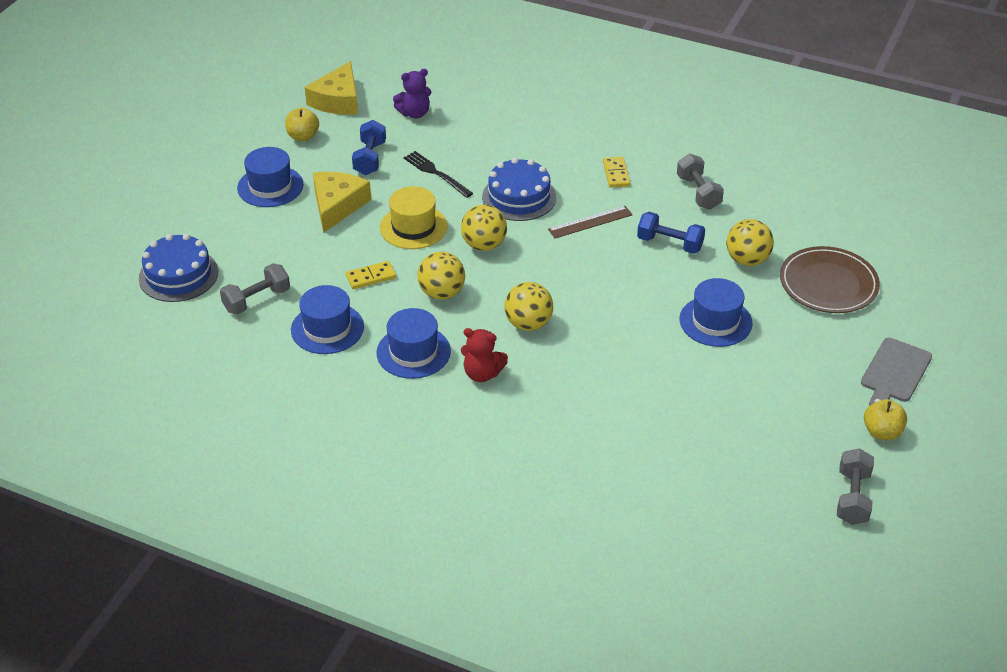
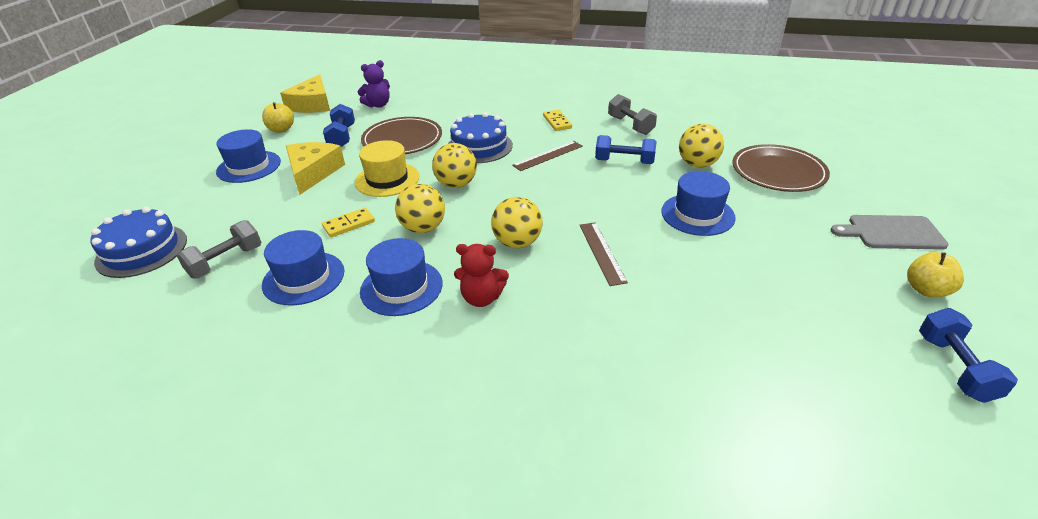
camera: 10 degrees left, 5 degrees down
black fork [404,151,473,198] -> brown plate [361,117,442,154]
grey dumbbell [837,448,874,525] -> blue dumbbell [919,308,1018,403]
grey cutting board [861,338,932,406] -> grey cutting board turned 75 degrees clockwise [831,215,949,250]
none -> brown ruler [580,222,628,286]

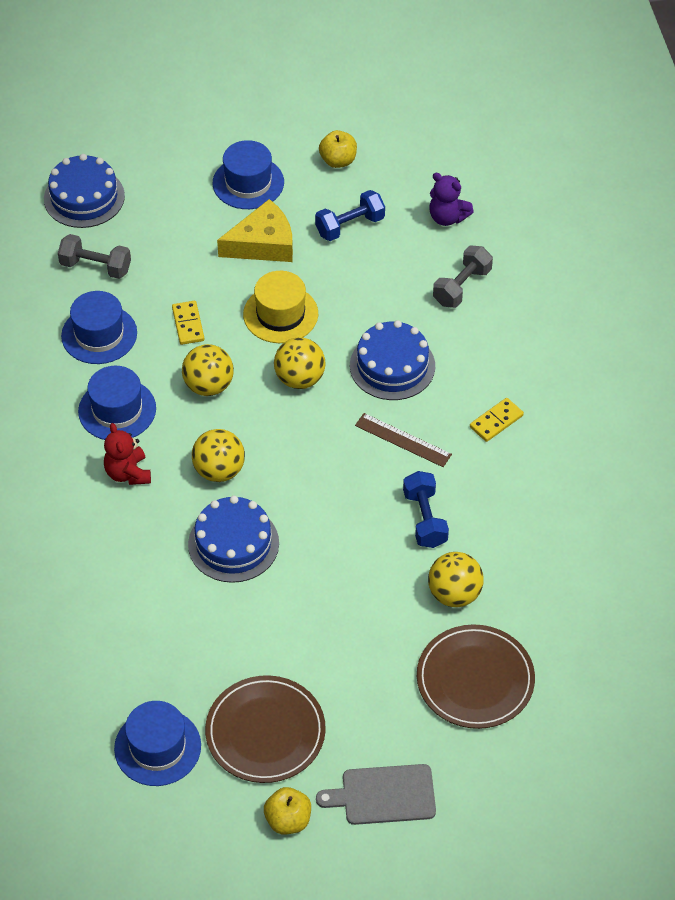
camera: 65 degrees right, 15 degrees up
yellow cheese [280,74,330,113] -> none
yellow domino [322,207,375,237] -> yellow domino turned 45 degrees clockwise [172,301,204,345]
brown plate [361,117,442,154] -> brown plate moved to [205,675,326,783]
brown ruler [580,222,628,286] -> blue cake [188,496,279,583]
grey dumbbell [608,94,657,135] -> grey dumbbell moved to [433,246,493,308]
blue hat [661,171,736,236] -> blue hat moved to [114,701,201,786]
grey cutting board [831,215,949,250] -> grey cutting board turned 75 degrees counterclockwise [316,764,436,825]
blue dumbbell [919,308,1018,403] -> none

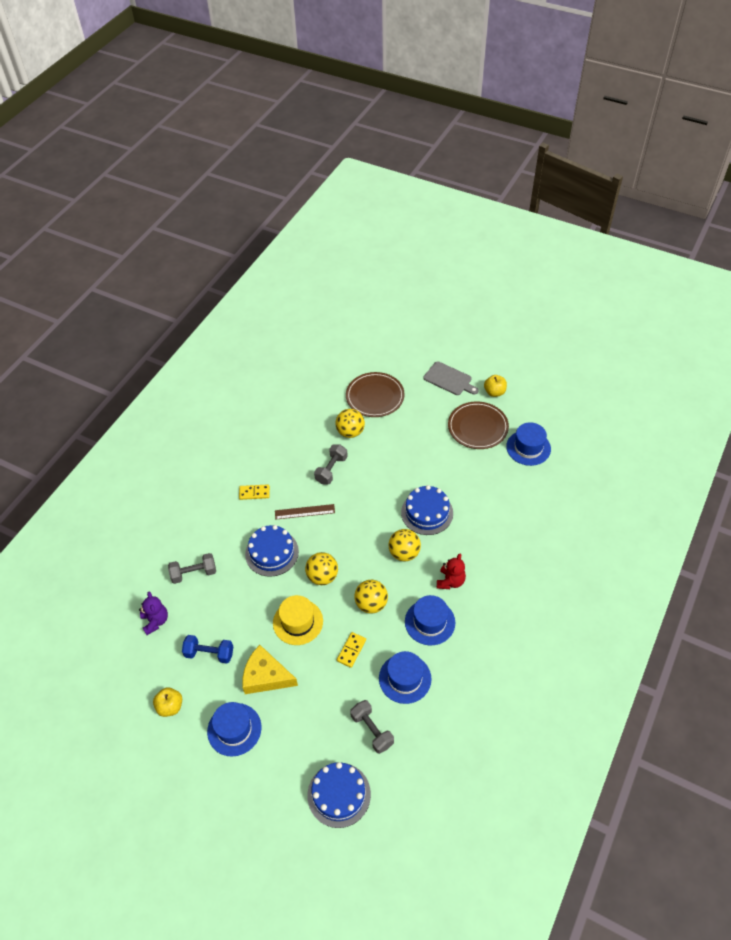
camera: 140 degrees left, 0 degrees up
brown ruler [355,413,452,467] -> brown ruler turned 75 degrees counterclockwise [275,504,335,520]
blue dumbbell [403,471,449,548] -> grey dumbbell [314,444,348,485]

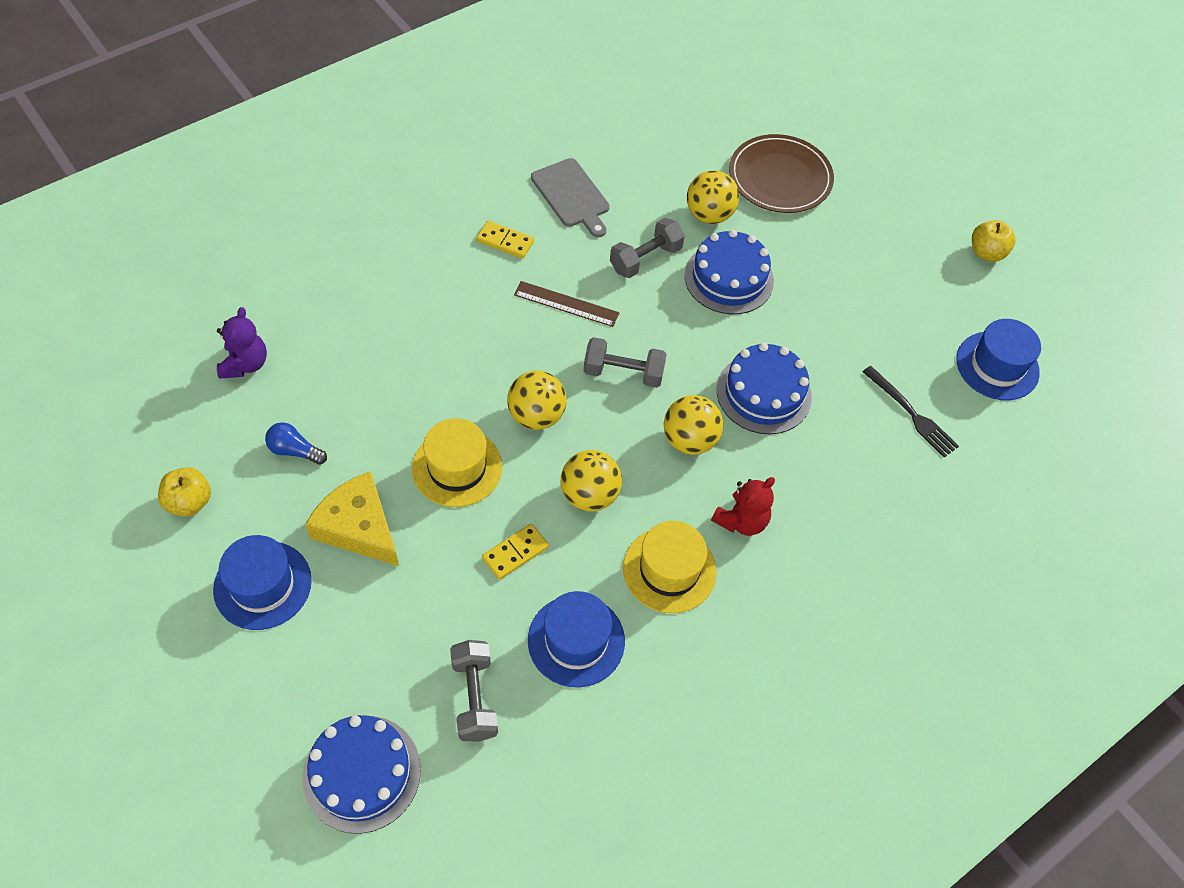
camera: 20 degrees right, 5 degrees up
grey dumbbell [168,553,216,584] -> grey dumbbell moved to [584,337,667,388]
blue dumbbell [182,635,233,664] -> blue light bulb [265,422,327,465]
blue cake [245,525,299,577] -> blue cake moved to [684,230,774,314]
blue hat [405,595,455,645] -> yellow hat [623,521,716,613]
grey cutting board [424,361,479,395] -> grey cutting board moved to [531,158,610,238]
brown plate [448,401,509,449] -> none
none -> black fork [863,366,959,458]

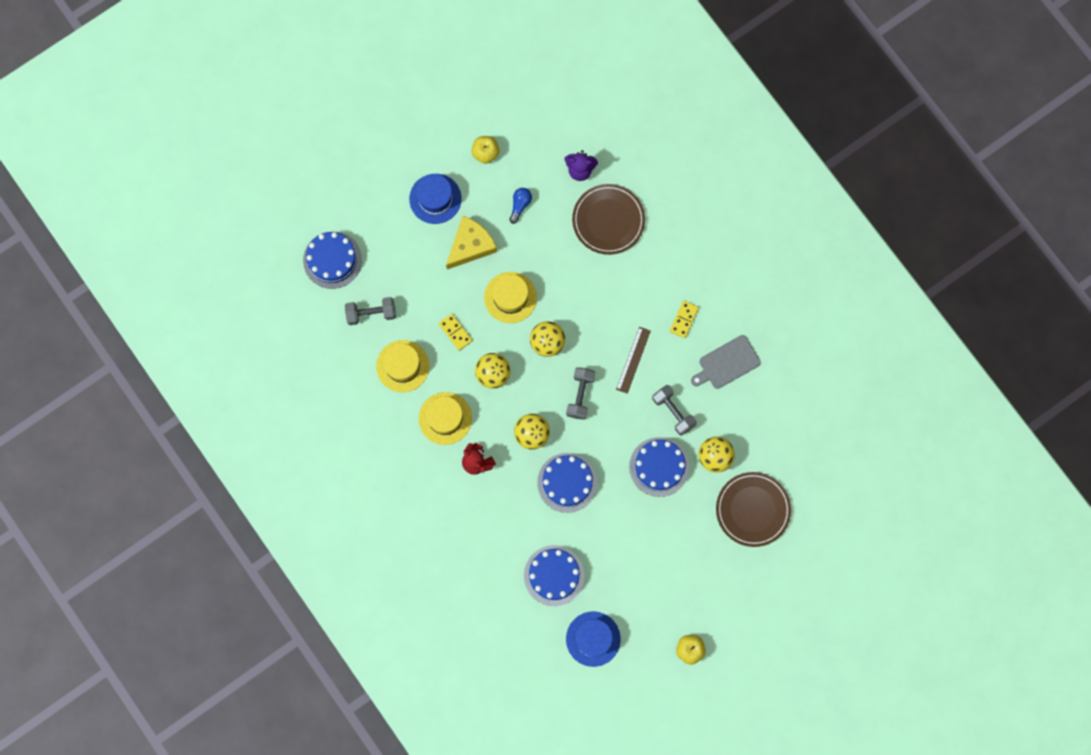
camera: 95 degrees right, 20 degrees up
blue hat [528,591,625,687] -> yellow hat [376,340,429,392]
black fork [863,366,959,458] -> blue cake [524,545,585,606]
none -> brown plate [572,184,645,255]

